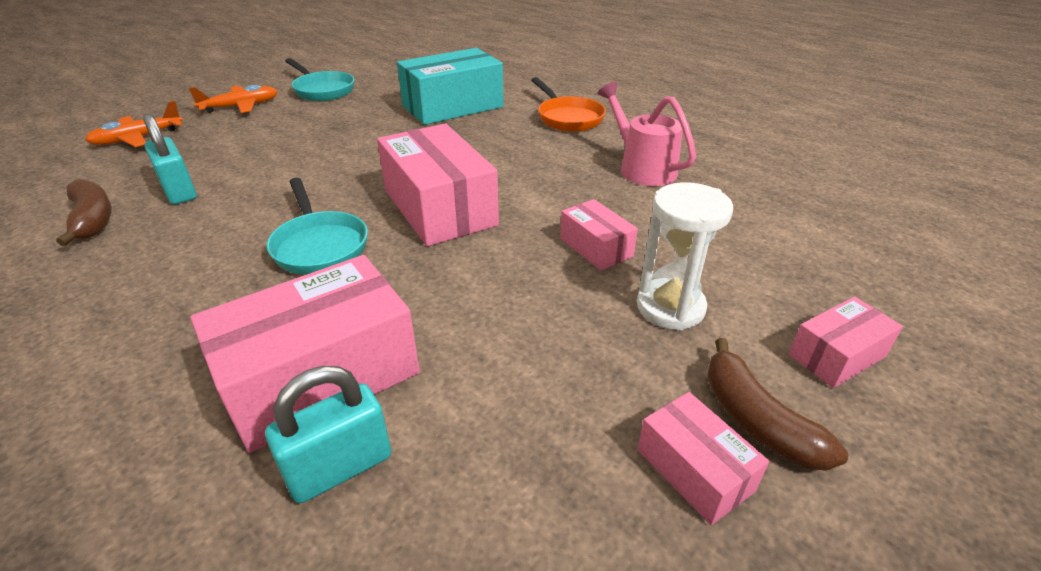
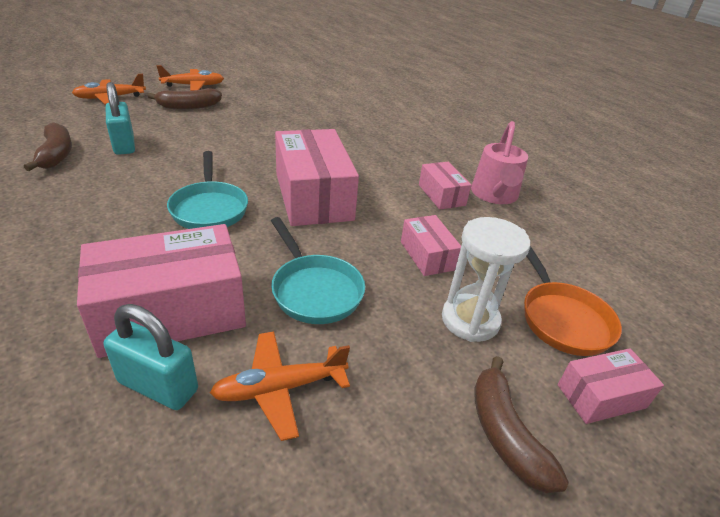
camera: 10 degrees right, 0 degrees up
turquoise padlock [265,366,391,503] -> turquoise padlock turned 45 degrees clockwise [104,304,198,410]
turquoise pan [285,58,355,101] -> turquoise pan moved to [271,217,365,324]
turquoise box [397,48,504,125] -> none
orange pan [531,77,606,132] -> orange pan moved to [524,246,622,356]
pink watering can [597,82,696,186] -> pink watering can turned 150 degrees counterclockwise [471,121,528,204]
pink box [638,392,769,525] -> pink box moved to [419,162,471,209]
none -> brown banana [147,88,222,110]
none -> orange plane [210,331,350,441]

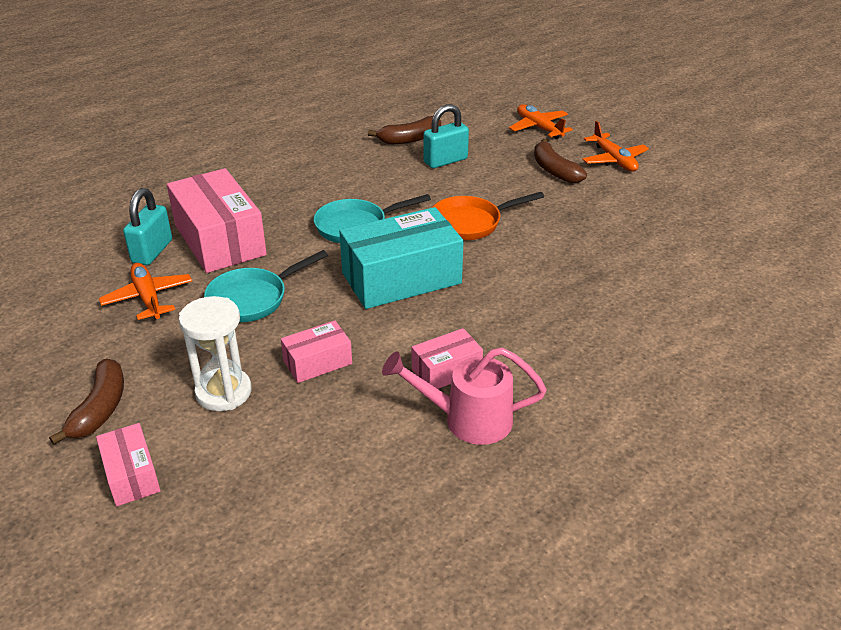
camera: 85 degrees right, 0 degrees up
pink box [275,129,359,226] -> turquoise box [339,207,463,309]
brown banana [474,356,569,493] -> brown banana turned 120 degrees clockwise [49,359,124,445]
orange pan [524,246,622,356] -> orange pan moved to [432,192,544,240]

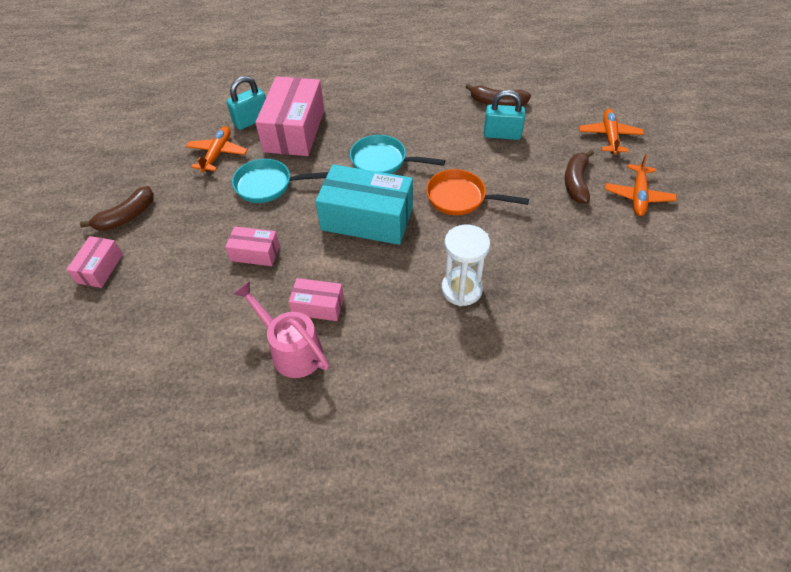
camera: 40 degrees right, 15 degrees up
white hourglass [179,296,252,411] -> white hourglass moved to [441,225,490,306]

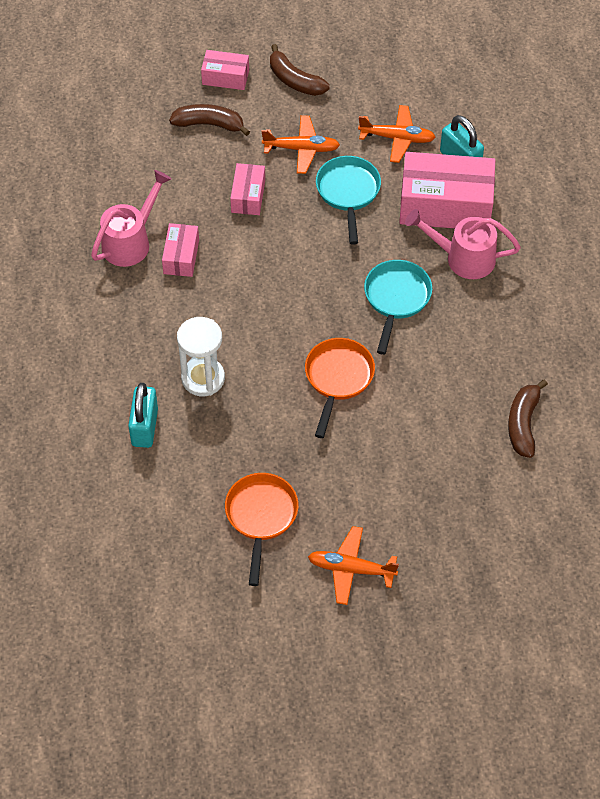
camera: 85 degrees right, 5 degrees up
turquoise box [315,164,413,245] -> none
turquoise padlock [484,90,525,140] -> turquoise padlock moved to [128,383,158,448]
brown banana [564,150,594,203] -> brown banana moved to [169,104,250,136]
orange plane [579,109,644,155] -> orange plane moved to [261,115,340,174]
none -> orange pan [225,473,299,586]
none -> pink watering can [405,209,521,279]

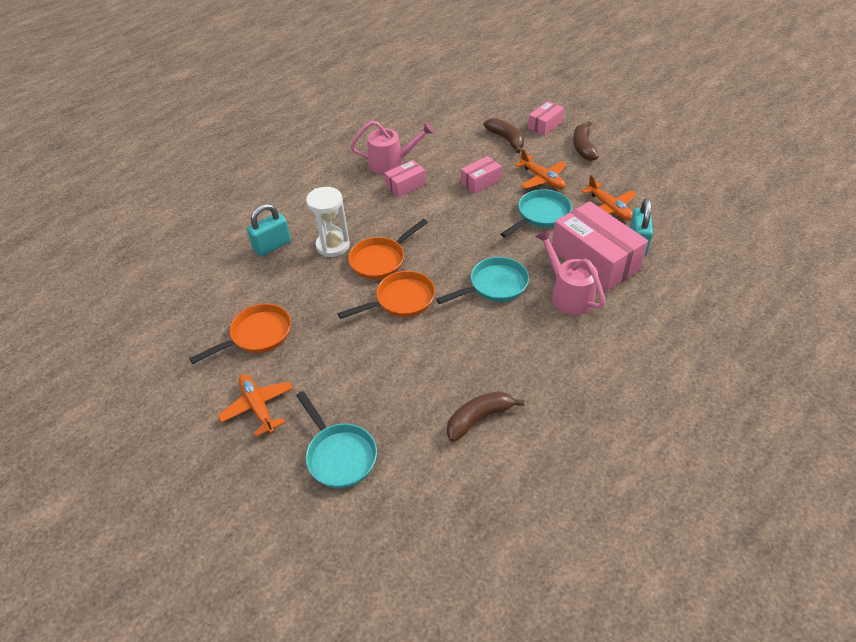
camera: 50 degrees right, 10 degrees down
pink box [201,50,249,90] -> pink box turned 75 degrees clockwise [528,101,564,136]
none -> turquoise pan [296,391,377,488]
none -> orange pan [348,219,428,280]

